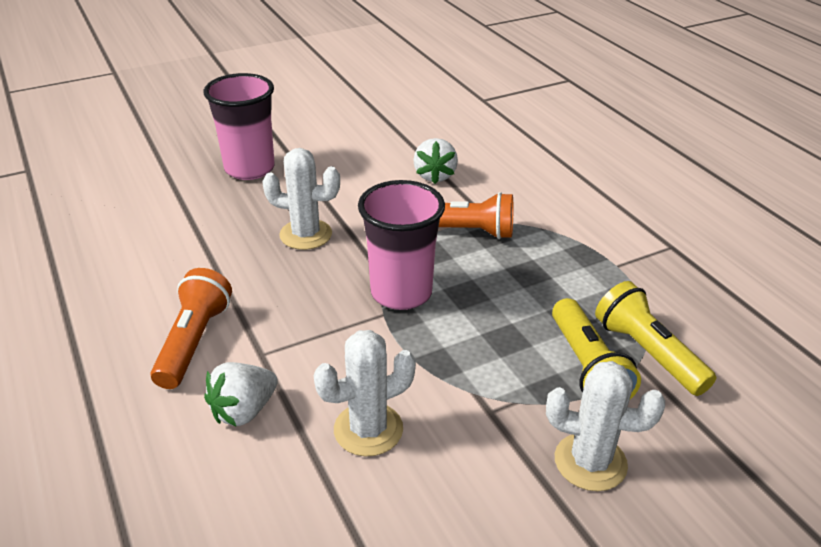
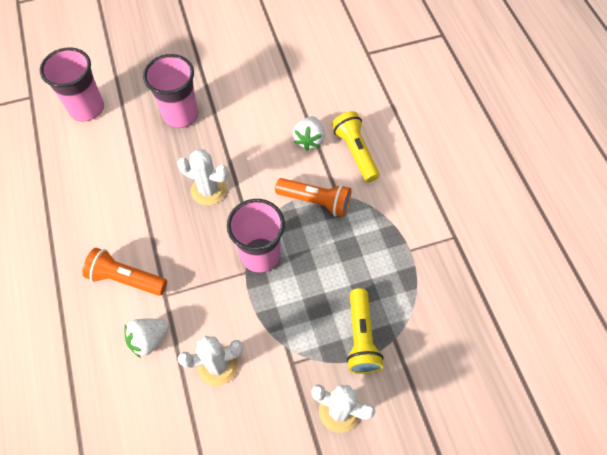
camera: 10 degrees right, 25 degrees up
orange flashlight [150,268,232,389] -> orange flashlight turned 90 degrees counterclockwise [82,248,167,296]
yellow flashlight [595,281,716,396] -> yellow flashlight moved to [332,111,380,182]
none -> pink cup [40,47,104,121]

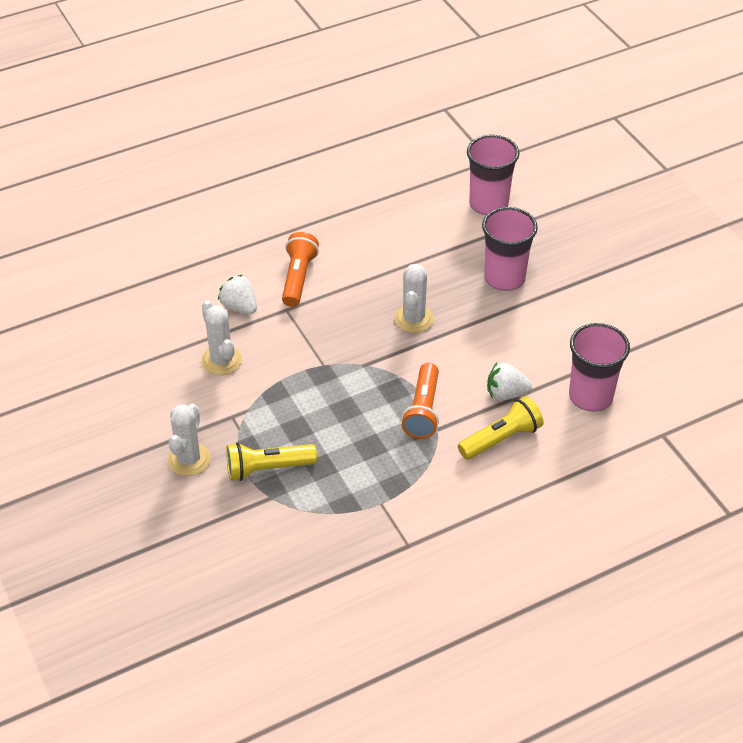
camera: 80 degrees right, 15 degrees down
pink cup [227,199,285,273] -> pink cup moved to [569,323,630,411]

